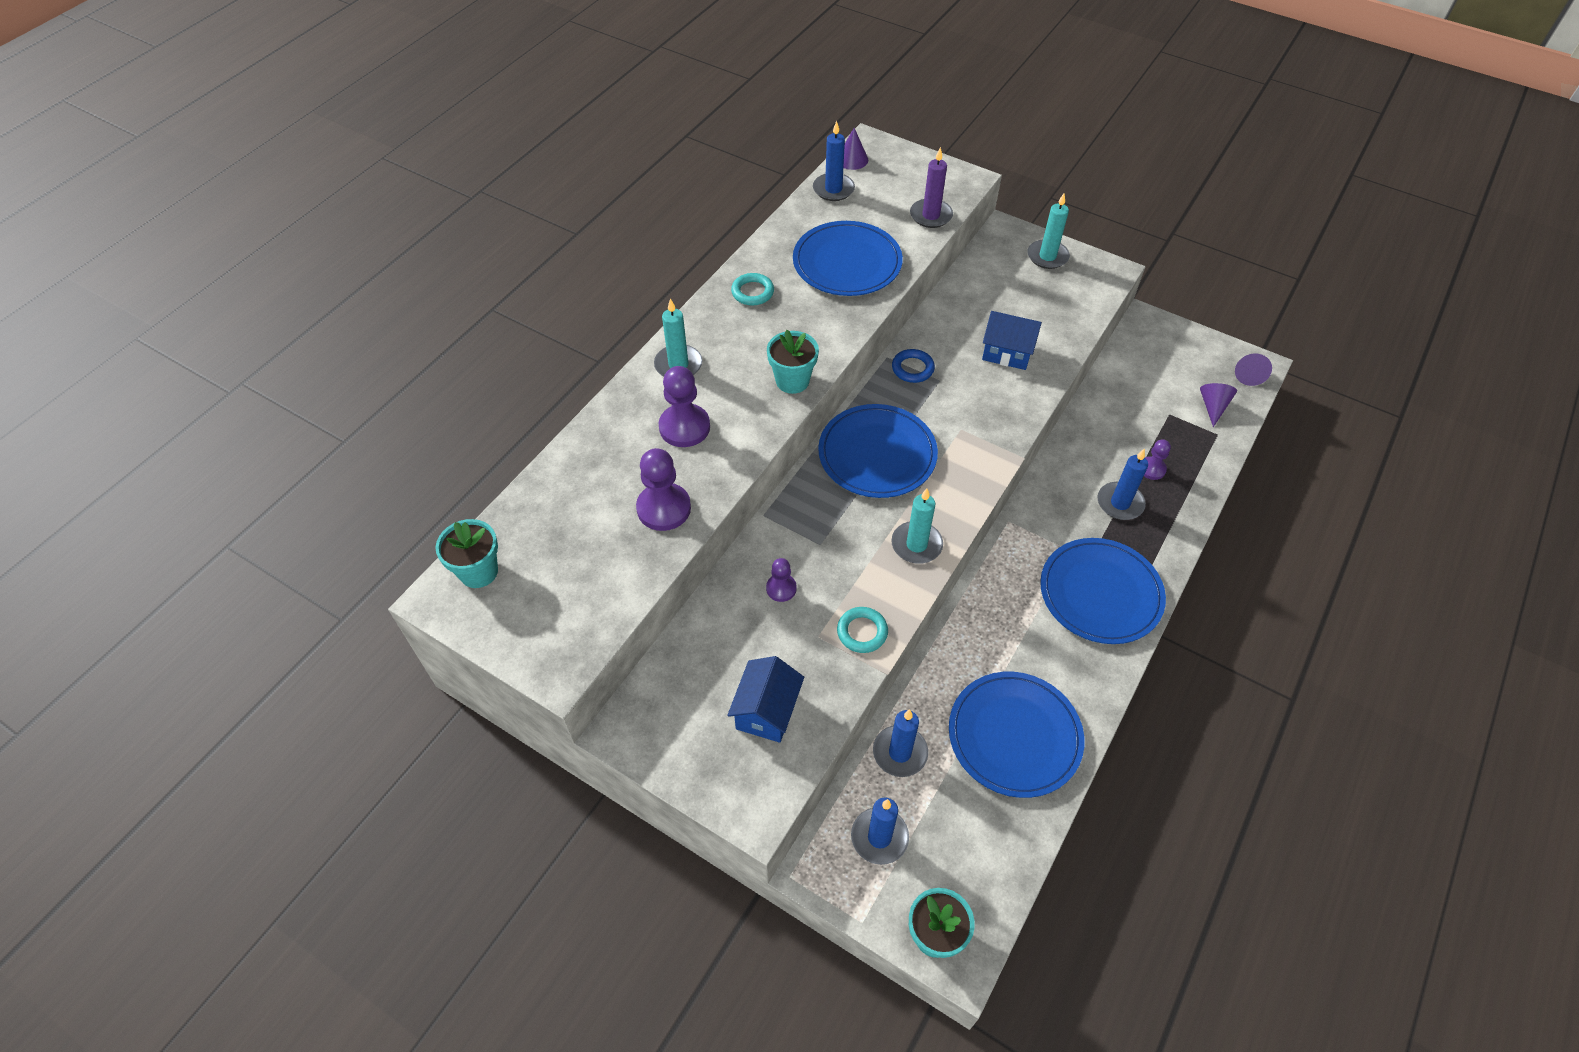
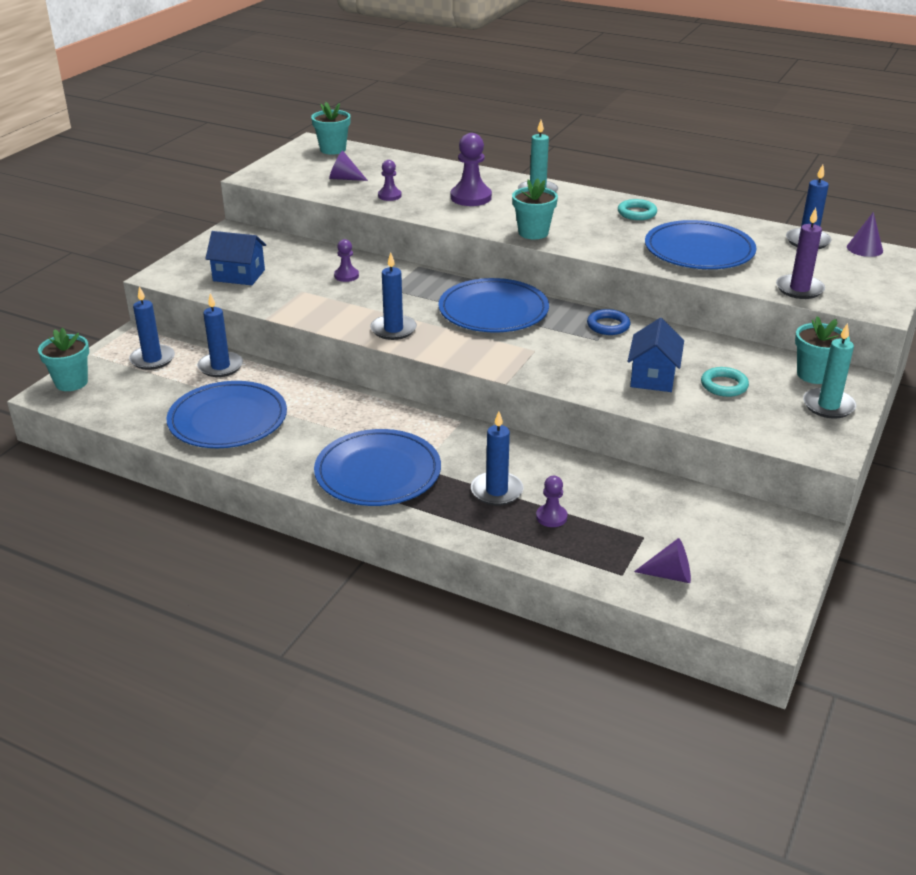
camera: 85 degrees right, 20 degrees down
purple pawn [636,448,691,531] -> purple pawn [378,160,401,201], size x0.57
turquoise ring [837,607,888,653] -> turquoise ring moved to [701,367,749,397]
turquoise candle [892,488,943,564] -> blue candle [370,252,417,340]
purple cone [1235,354,1272,386] -> purple cone moved to [329,150,368,181]
none -> turquoise flower pot [795,316,850,384]

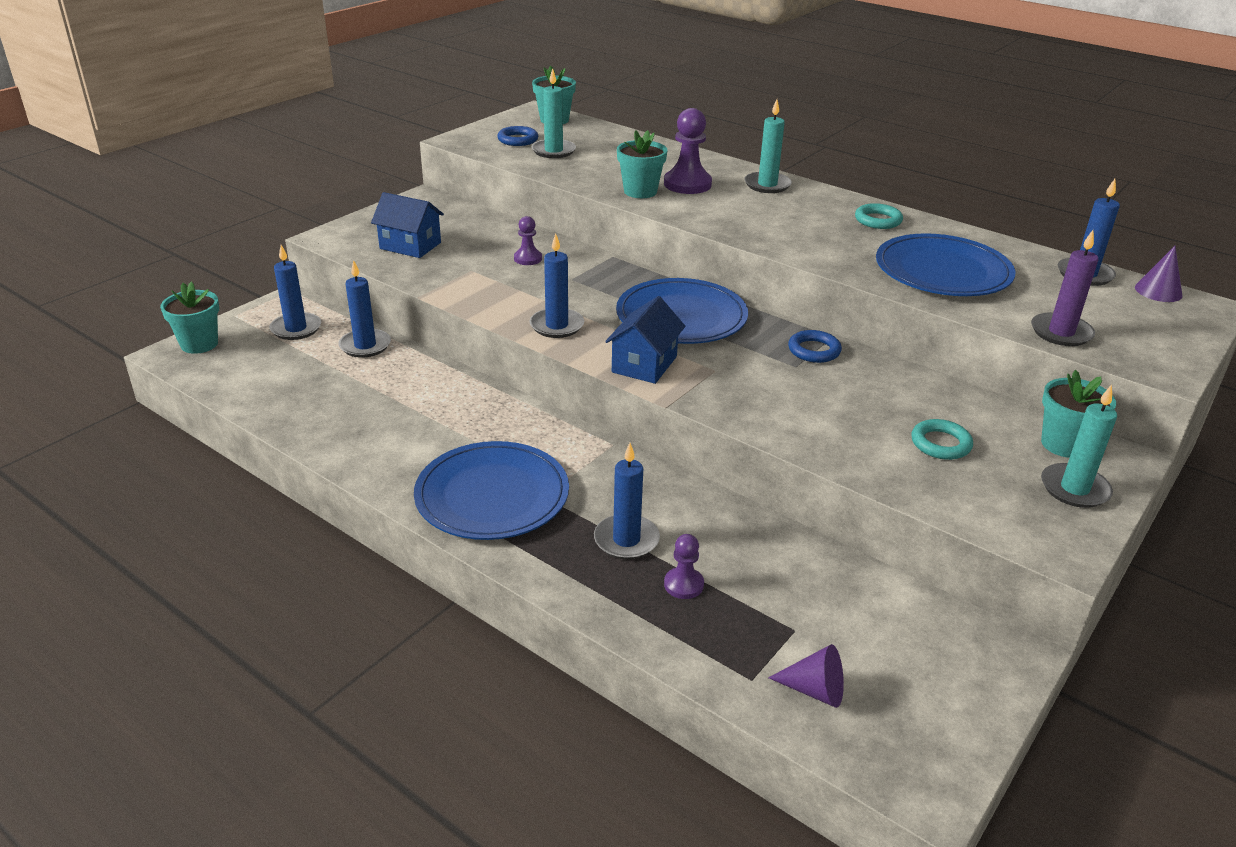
camera: 10 degrees right, 0 degrees up
blue plate [166,381,287,448] -> none
purple cone [329,150,368,181] -> turquoise candle [532,68,576,158]
purple pawn [378,160,401,201] -> none
turquoise flower pot [512,178,558,239] -> turquoise flower pot moved to [617,130,667,198]
blue house [628,318,684,392] -> blue house moved to [605,296,685,384]
none -> blue ring [497,126,538,146]

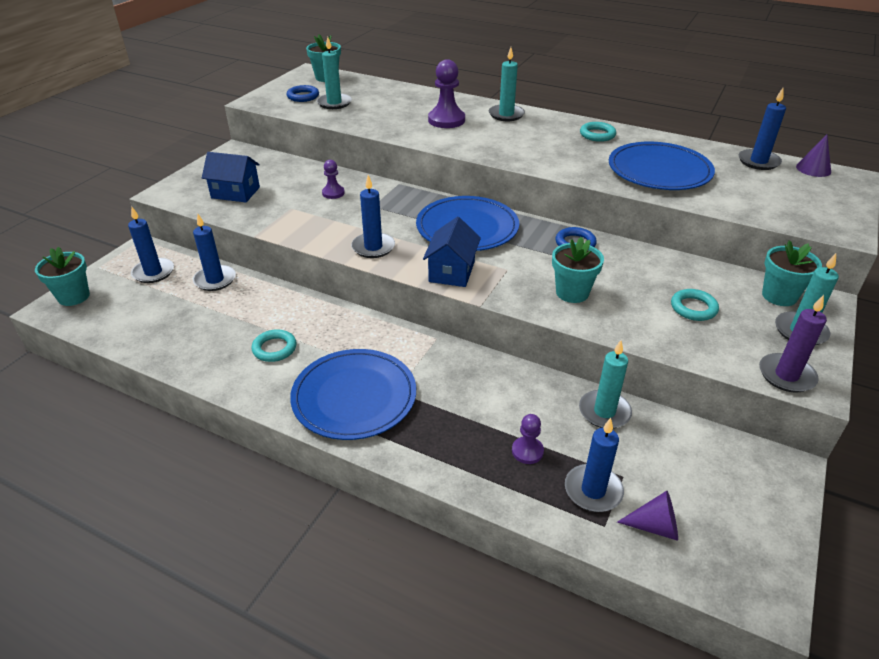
camera: 10 degrees left, 5 degrees up
blue candle [594,443,660,560] -> blue candle moved to [565,418,624,512]
turquoise flower pot [617,130,667,198] -> turquoise flower pot moved to [552,237,604,303]
purple candle [1031,230,1099,346] -> purple candle moved to [759,295,827,393]
none -> turquoise ring [251,329,296,362]
none -> turquoise candle [579,340,632,428]

